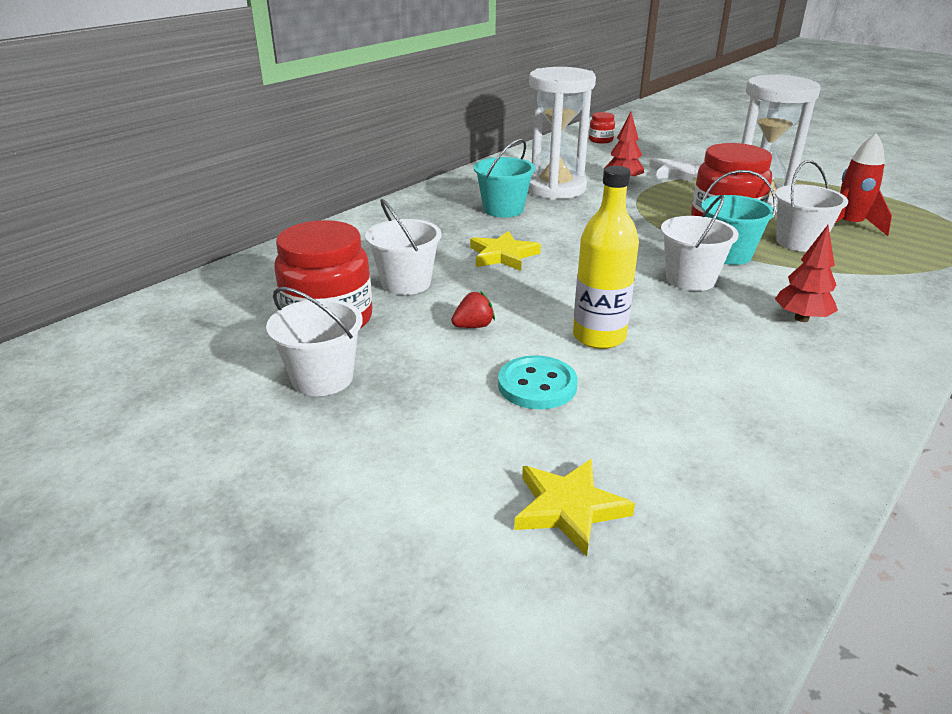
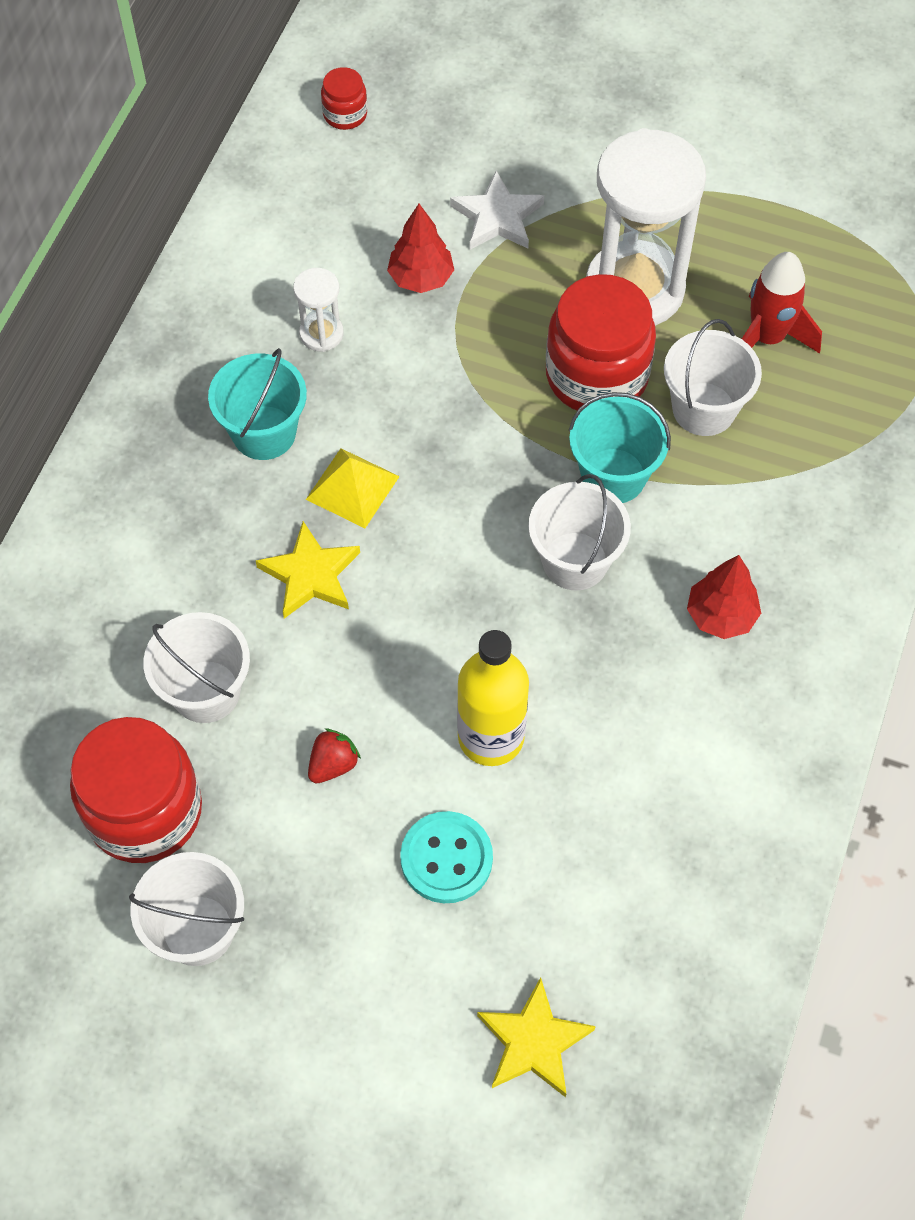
camera: 20 degrees left, 30 degrees up
white hourglass [528,67,596,200] -> white hourglass [293,268,344,352], size x0.44
none -> yellow pyramid [306,448,400,528]

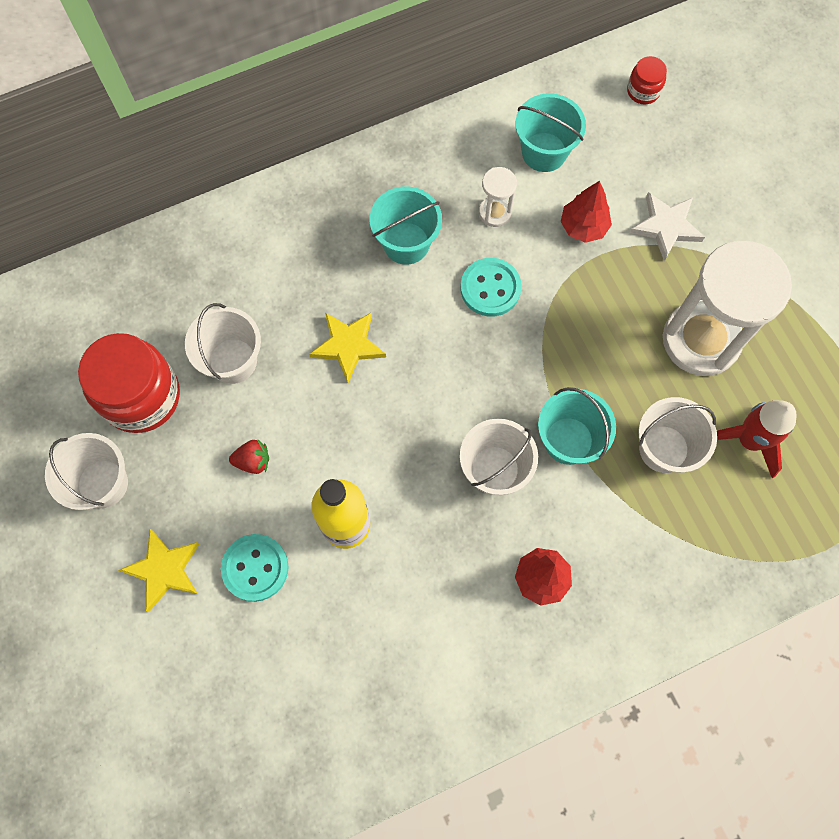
camera: 45 degrees right, 10 degrees up
yellow pyramid [306,448,400,528] -> none
yellow star [477,977,596,1097] -> yellow star moved to [119,529,199,612]
red jar [546,274,656,411] -> none
none -> turquoise button [460,258,522,317]
none -> turquoise bucket [515,93,586,172]

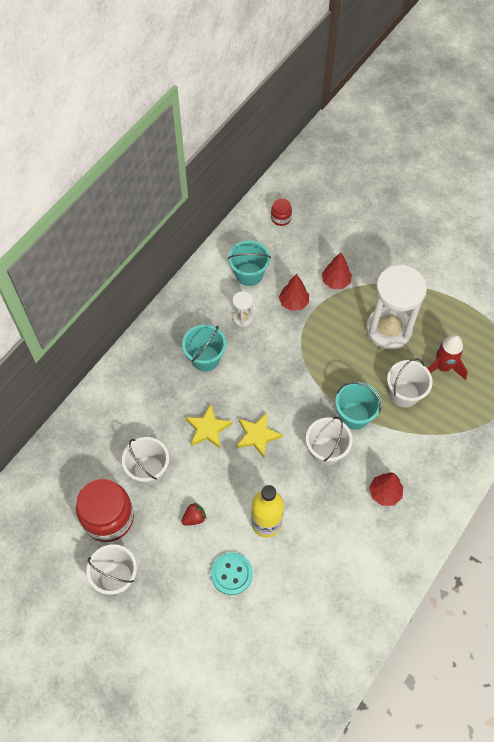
camera: 30 degrees left, 10 degrees down
yellow star [119,529,199,612] -> yellow star moved to [237,412,283,458]
turquoise button [460,258,522,317] -> none
white star [630,192,705,261] -> red tree [322,252,352,289]

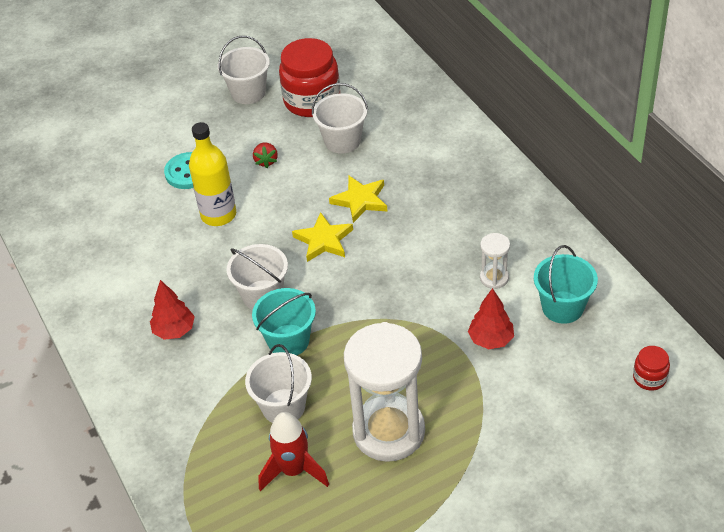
camera: 120 degrees right, 15 degrees down
turquoise bucket [182,324,226,371] -> none
red tree [322,252,352,289] -> none

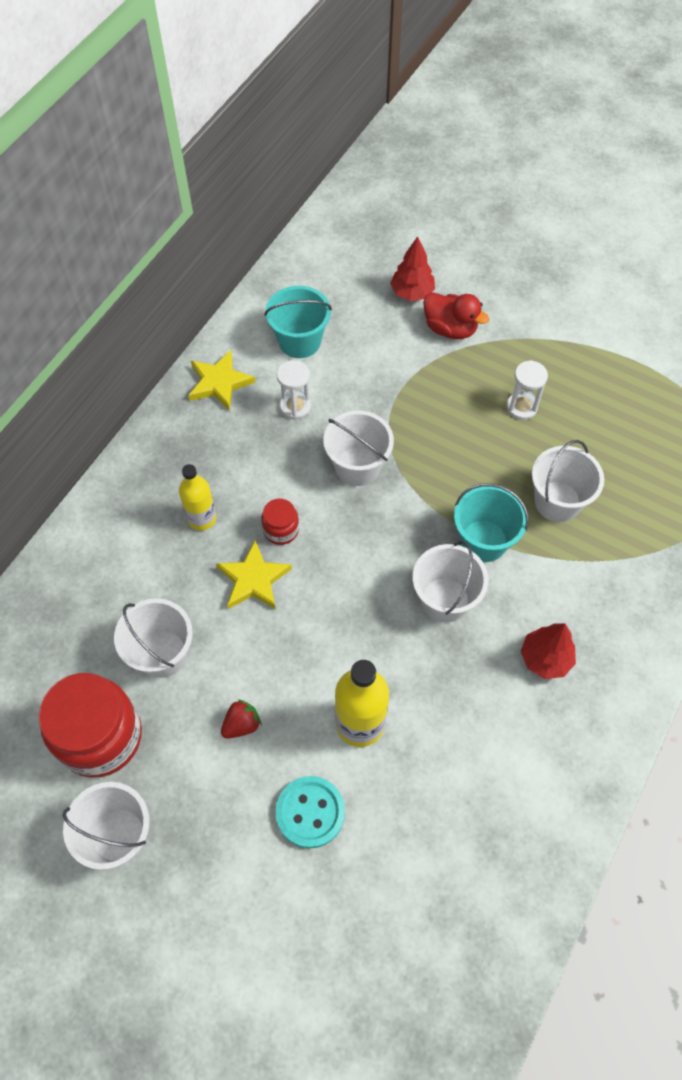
camera: 125 degrees left, 15 degrees up
red rocket [259,412,329,491] -> none
yellow star [292,212,353,262] -> yellow star moved to [188,350,255,411]
white hourglass [344,322,425,462] -> white hourglass [506,360,548,420], size x0.44
red tree [468,288,514,349] -> red tree moved to [390,236,435,301]
red jar [633,346,670,391] -> red jar moved to [261,498,299,545]
none -> yellow bottle [179,464,216,530]
none -> white bucket [323,411,394,486]
none -> red duck [423,292,489,339]

